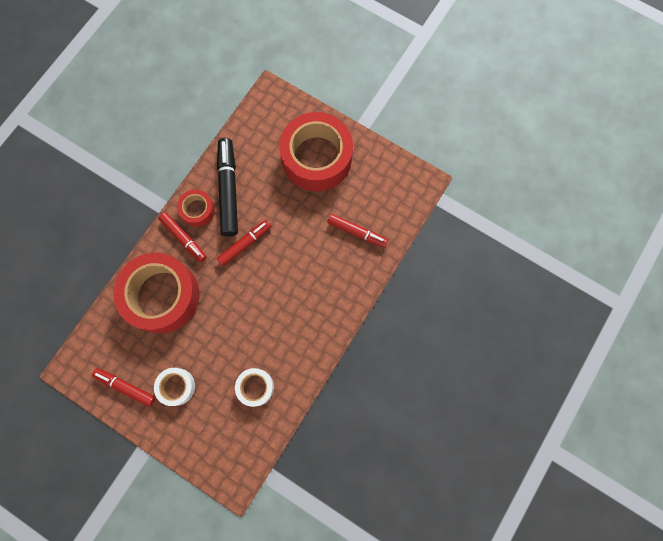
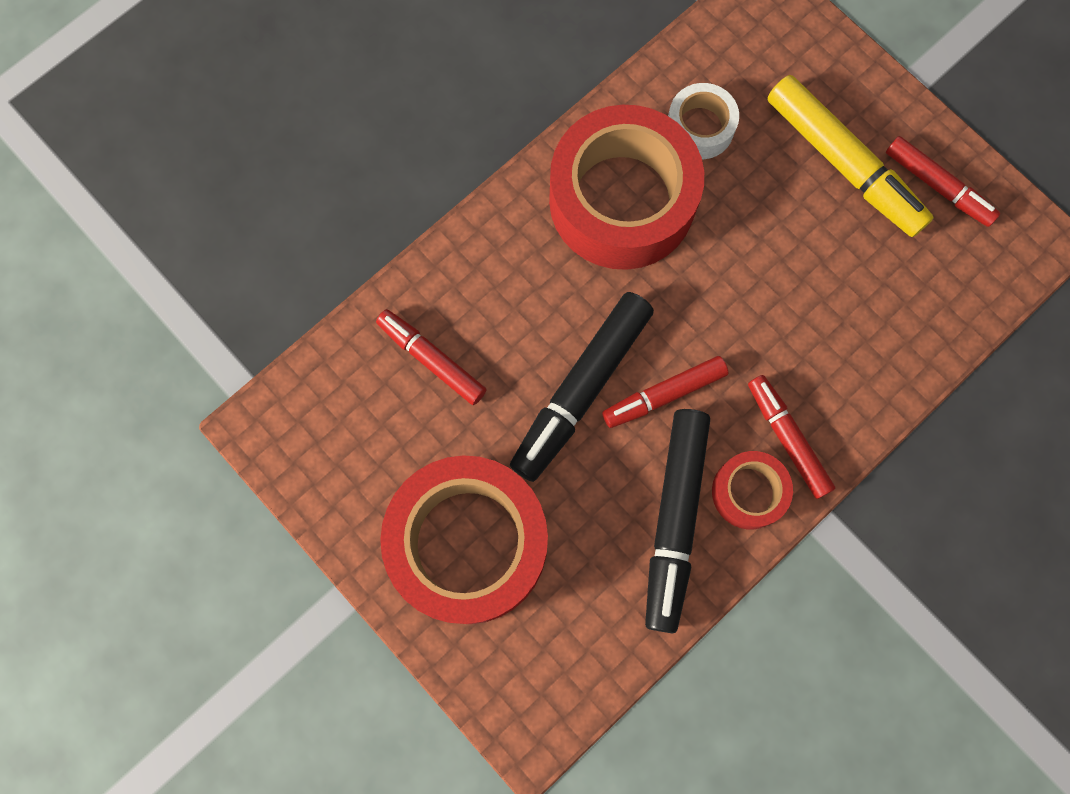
camera: 165 degrees left, 0 degrees up
red tape [113,253,200,333] -> red tape moved to [549,105,704,270]
white tape [154,368,195,406] -> yellow marker [767,75,934,237]
none -> black marker [510,292,654,482]

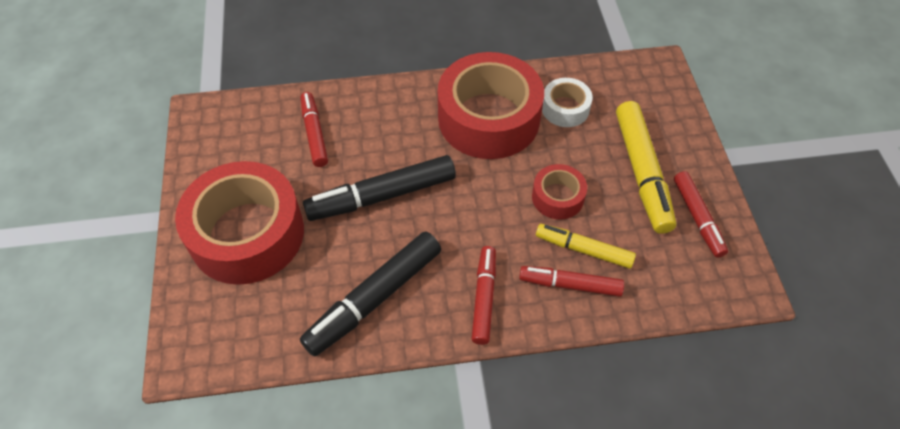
camera: 35 degrees right, 20 degrees down
red marker [602,356,728,428] -> red marker moved to [519,266,624,297]
red tape [712,451,793,529] -> red tape moved to [532,164,587,219]
none -> yellow marker [536,224,636,269]

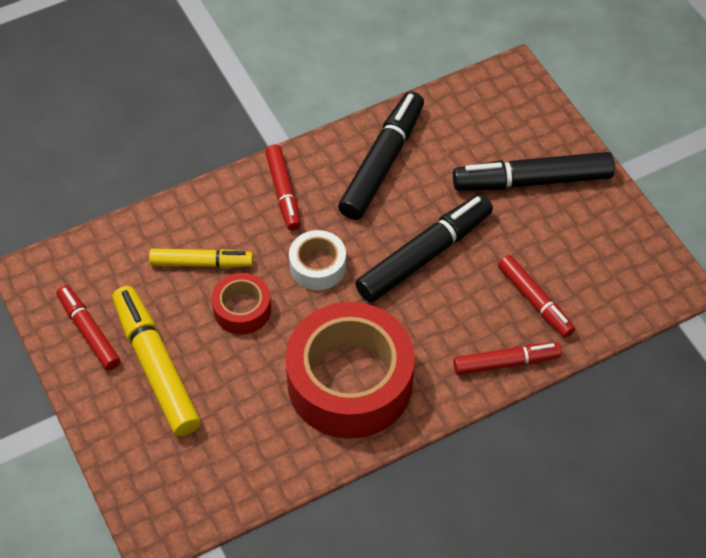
camera: 160 degrees right, 0 degrees up
red tape [175,161,304,285] -> black marker [453,152,615,191]
red marker [519,266,624,297] -> red marker moved to [454,342,562,375]
white tape [542,78,593,127] -> white tape moved to [289,230,346,290]

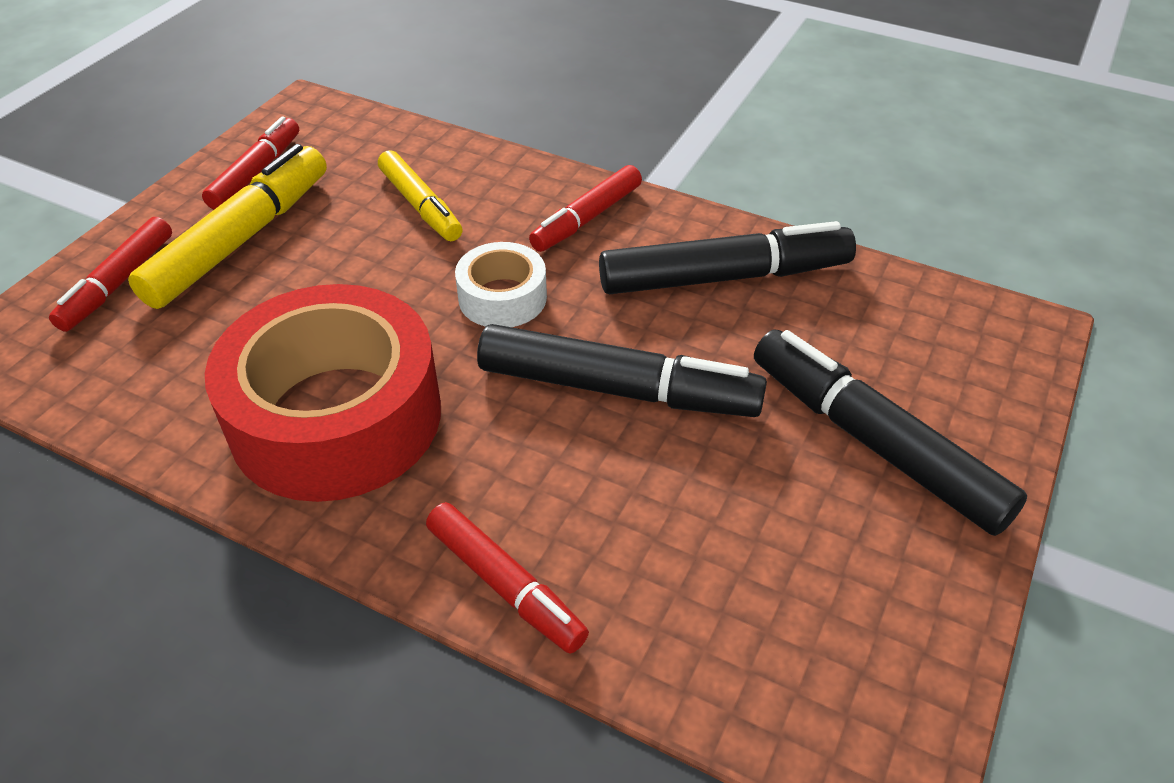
camera: 55 degrees right, 10 degrees down
red tape [212,273,271,335] -> none
red marker [498,255,575,338] -> red marker moved to [49,217,172,332]

